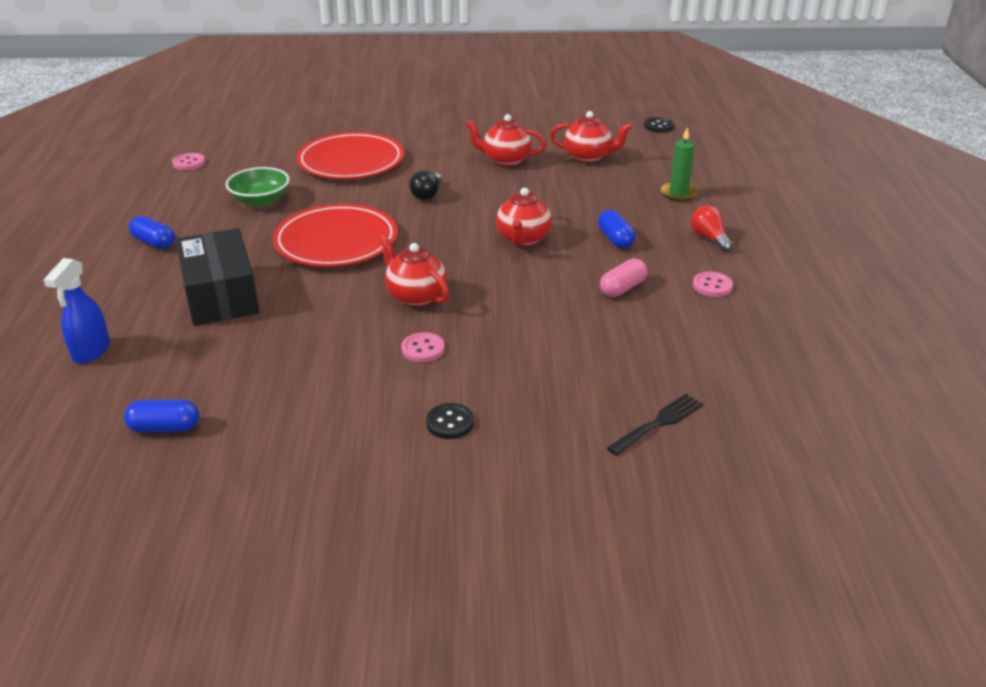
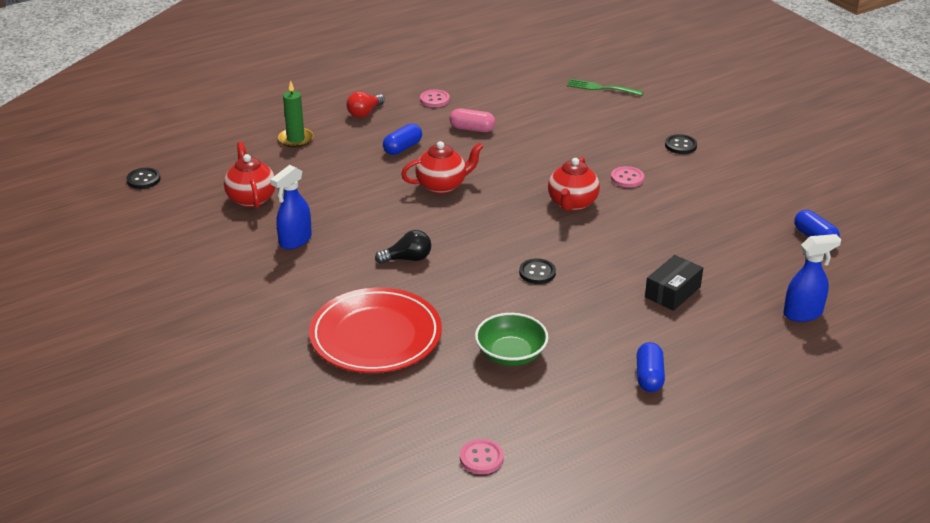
camera: 120 degrees left, 0 degrees up
black box [176,228,260,326] -> black box [645,255,703,311], size x0.58
red plate [273,204,398,267] -> black button [519,258,556,284]
red teapot [465,114,546,167] -> blue spray bottle [270,165,312,249]
black fork [607,394,703,456] -> green fork [567,79,644,96]

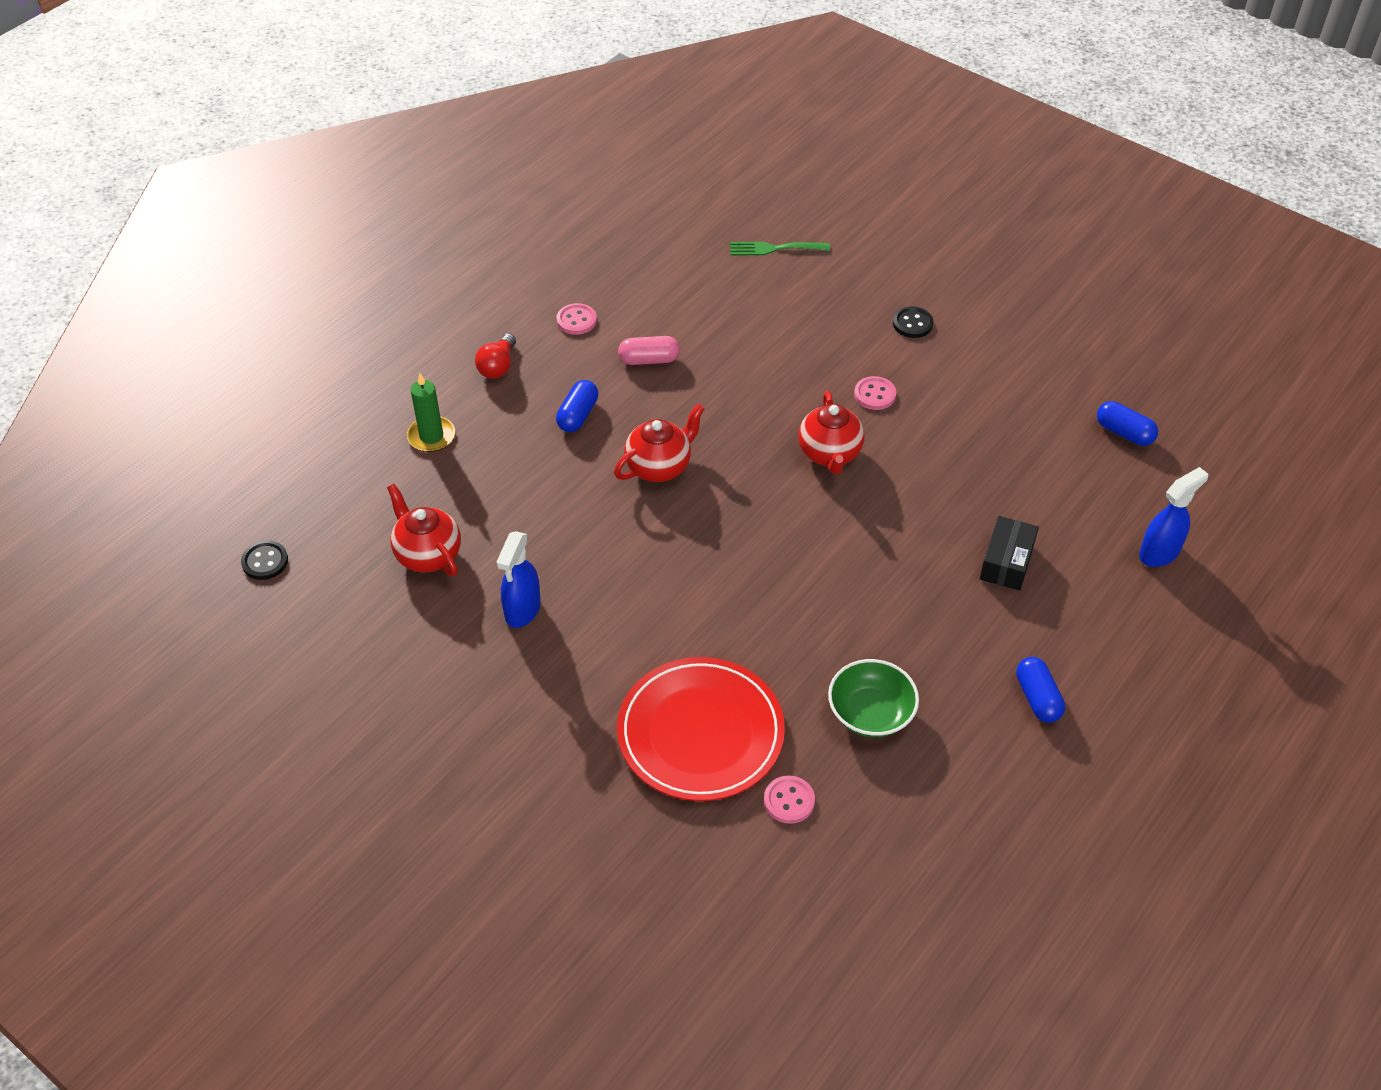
camera: 20 degrees left, 15 degrees up
black light bulb [375,230,431,264] -> none
pink button [460,439,504,474] -> pink button moved to [764,776,815,824]
black button [519,258,556,284] -> none

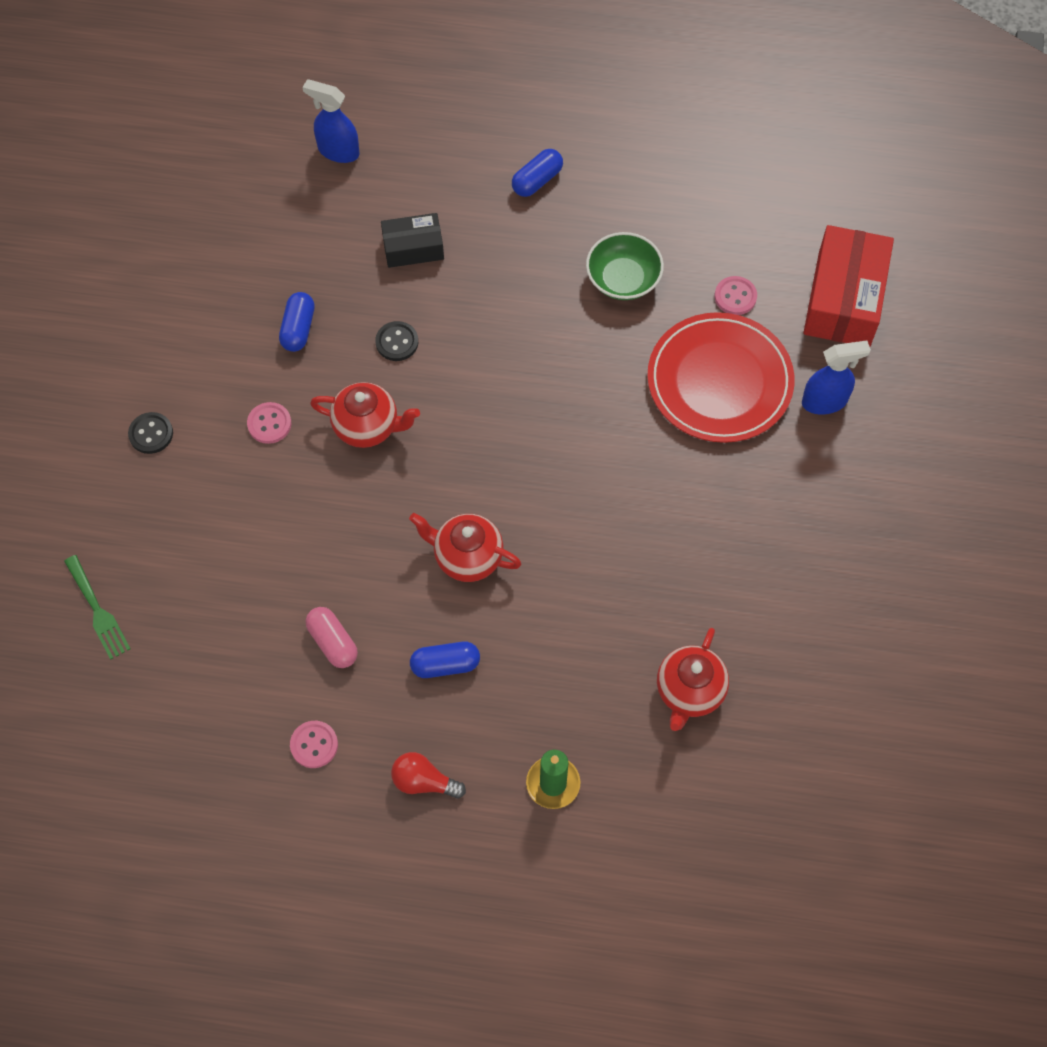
camera: 120 degrees left, 15 degrees up
black button [241,541,288,580] -> black button moved to [375,321,418,361]
red light bulb [475,334,516,379] -> red light bulb turned 150 degrees counterclockwise [391,752,466,799]
blue spray bottle [497,531,541,628] -> blue spray bottle moved to [802,340,871,414]
red teapot [798,391,864,474] -> red teapot turned 45 degrees clockwise [310,382,420,448]
blue capsule [1097,401,1158,446] -> blue capsule moved to [279,292,315,352]
none -> red box [803,225,894,347]

